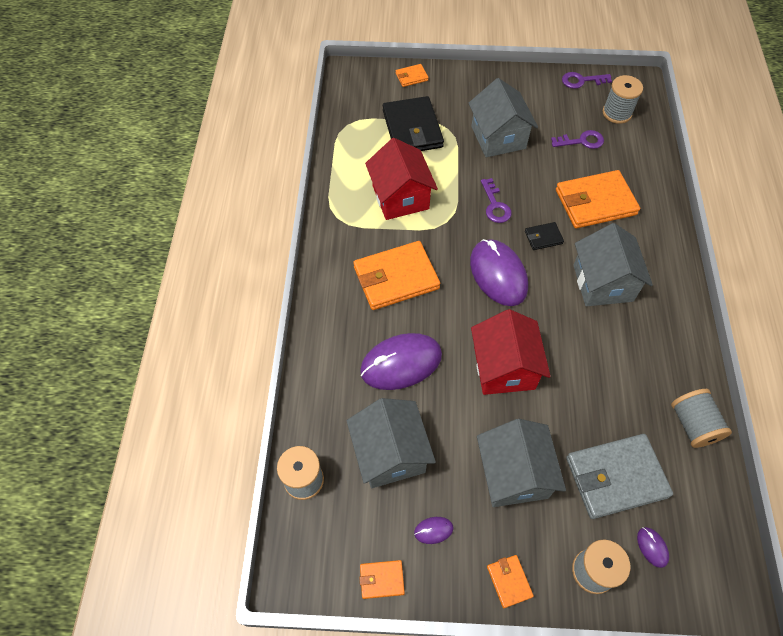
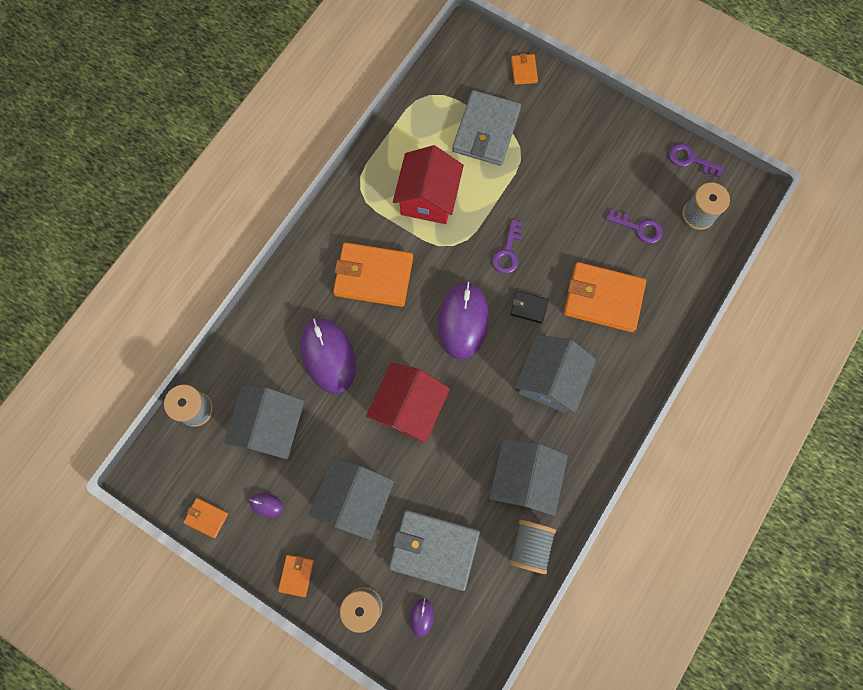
camera: 30 degrees right, 15 degrees up
purple mouse [360,333,442,390] -> purple mouse turned 60 degrees clockwise [300,318,356,394]
black wallet [383,96,444,151] -> grey wallet [452,90,521,166]
orange wallet [396,64,429,87] -> orange wallet turned 75 degrees clockwise [511,53,538,85]
grey house [468,78,538,157] -> grey house moved to [489,439,568,516]

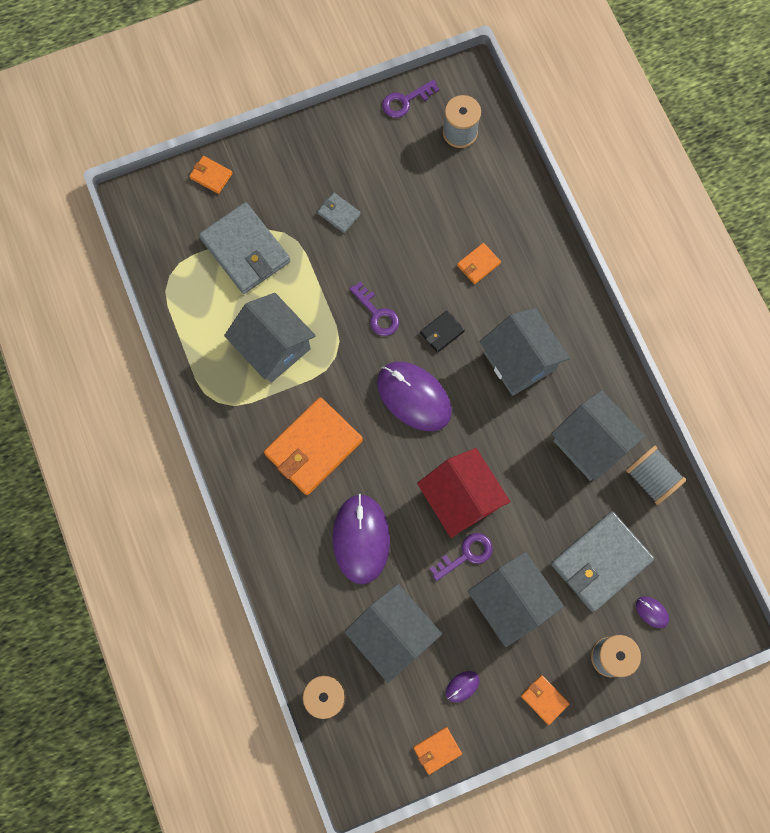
camera: 55 degrees left, 0 degrees up
purple mouse [300,318,356,394] -> purple mouse turned 75 degrees clockwise [333,493,390,584]
red house [393,145,464,224] -> grey house [224,293,316,383]
orange wallet [564,262,646,332] -> orange wallet [457,243,501,284], size x0.46
purple key [606,209,663,243] -> purple key moved to [430,533,493,581]
none -> grey wallet [317,193,361,233]

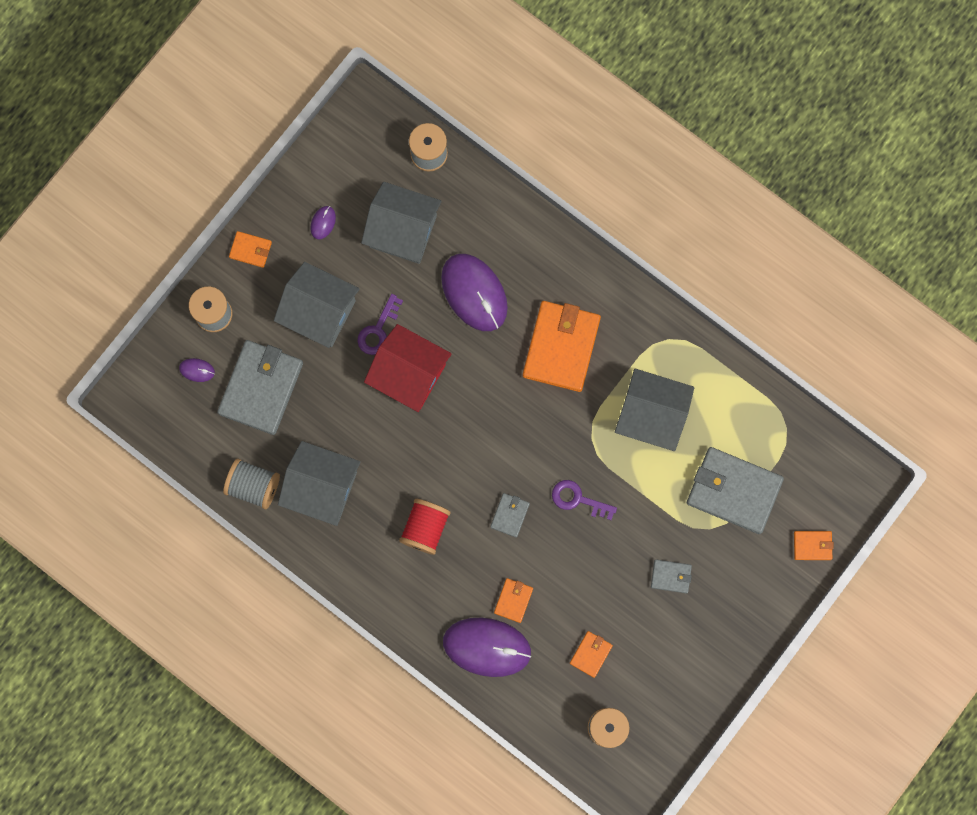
camera: 150 degrees right, 5 degrees up
purple mouse [377,362,452,431] -> purple mouse moved to [443,618,531,677]
purple key [382,80,439,118] -> none
orange wallet [413,727,462,775] -> orange wallet moved to [570,631,613,678]
black wallet [420,310,465,353] -> grey wallet [490,493,530,538]
grey house [479,308,570,396] -> red spool [399,499,450,555]

